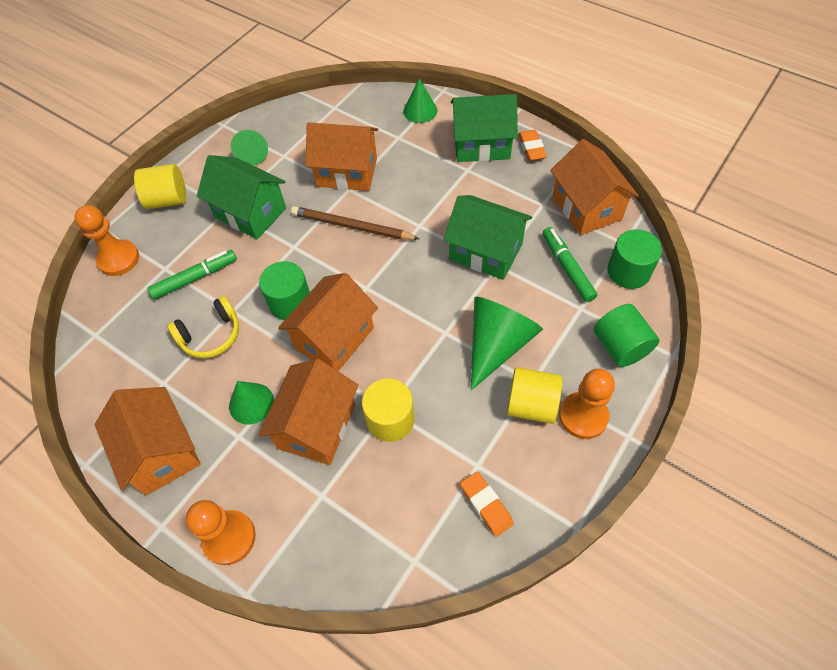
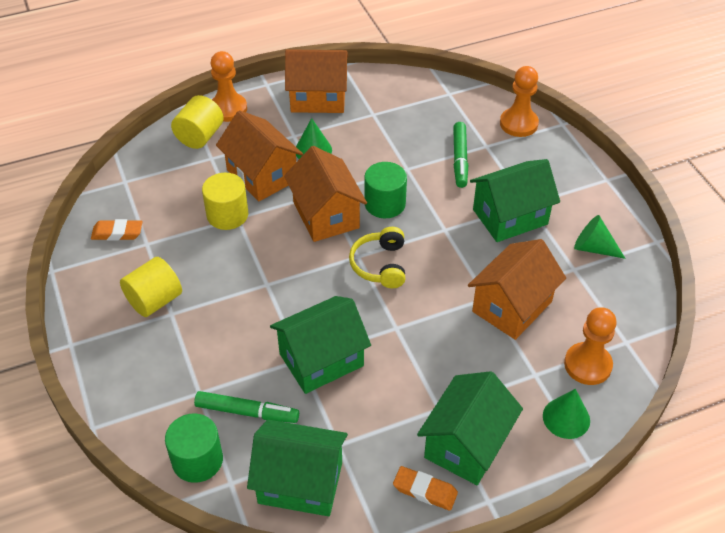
camera: 120 degrees right, 10 degrees down
yellow cylinder [134,164,186,209] -> yellow cylinder moved to [171,95,224,149]
yellow headphones [167,296,239,358] -> yellow headphones moved to [349,227,405,288]
brown pencil [291,206,420,240] -> none
green cone [471,297,543,390] -> none
orange house [550,139,639,235] -> green house [247,420,348,516]
orange pawn [559,369,615,439] -> orange pawn moved to [564,307,617,385]
green cylinder [594,304,660,367] -> none

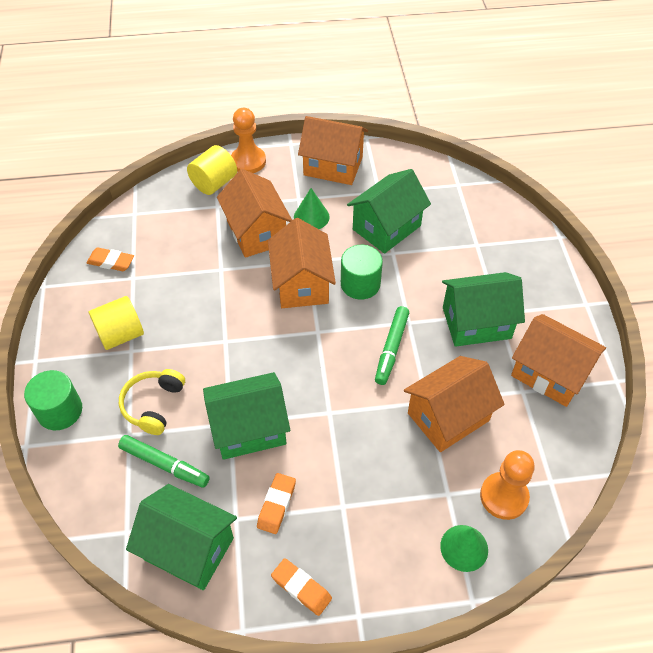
camera: 15 degrees right, 5 degrees up
green cylinder [165,413,223,483] -> green cylinder moved to [24,370,82,430]
yellow cylinder [202,173,248,230] -> none
yellow headphones [349,227,405,288] -> yellow headphones moved to [119,369,185,435]
green house [417,371,523,485] -> green house moved to [347,169,431,254]
green marker [453,122,468,188] -> green marker moved to [375,306,409,385]
orange pawn [500,66,539,137] -> none
green cone [574,215,626,259] -> orange house [511,314,606,407]
none -> orange eraser [257,473,296,534]

